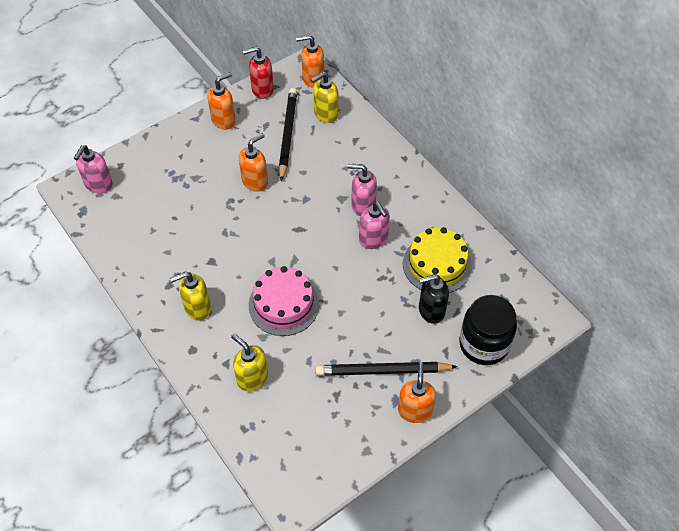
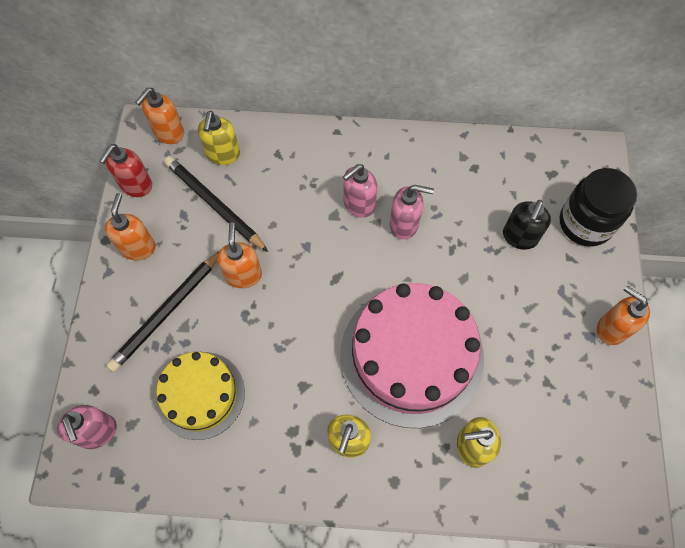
camera: 50 degrees left, 10 degrees up
pink cake [249,266,319,336] -> pink cake [340,283,484,428], size x1.66
black pencil [316,362,458,376] -> black pencil moved to [106,252,218,372]
yellow cake [403,227,472,293] -> yellow cake moved to [156,352,245,440]

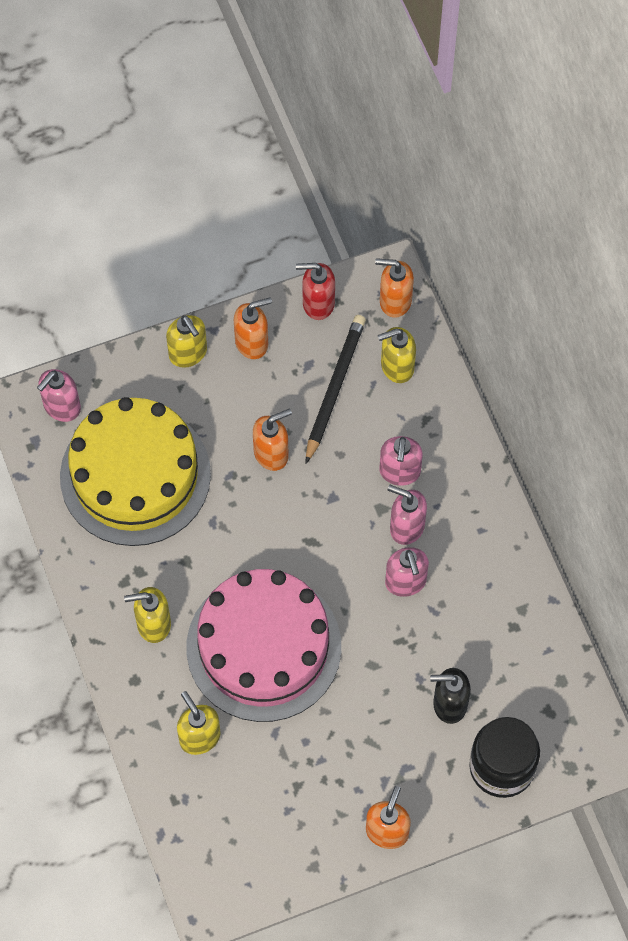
camera: 65 degrees right, 0 degrees up
black pencil [106,252,218,372] -> none
yellow cake [156,352,245,440] -> yellow cake [60,397,211,546], size x1.66
none -> yellow soap dispenser [166,315,207,368]
none -> pink soap dispenser [380,436,423,486]

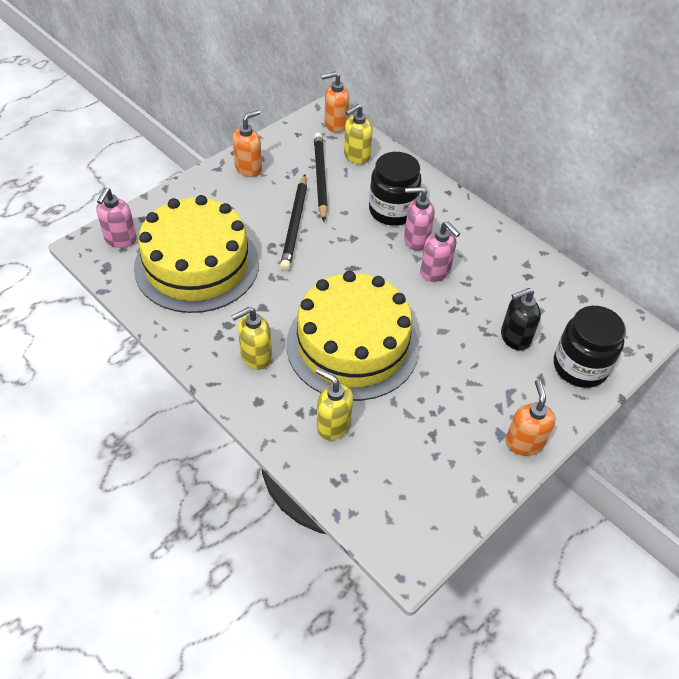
camera: 25 degrees left, 15 degrees down
yellow soap dispenser [166,315,207,368] -> none
pink cake [187,569,341,722] -> yellow cake [286,271,419,401]
orange soap dispenser [253,409,292,471] -> black pencil [280,175,307,271]
red soap dispenser [296,263,335,320] -> none
pink soap dispenser [380,436,423,486] -> black jar [369,152,422,226]

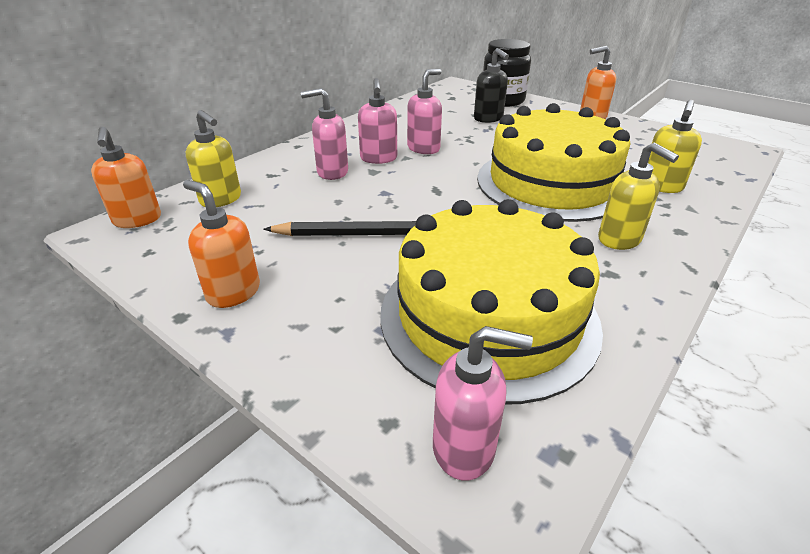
camera: 95 degrees left, 15 degrees down
black pencil [314,133,328,221] -> none
black jar [369,152,422,226] -> pink soap dispenser [301,88,348,180]

